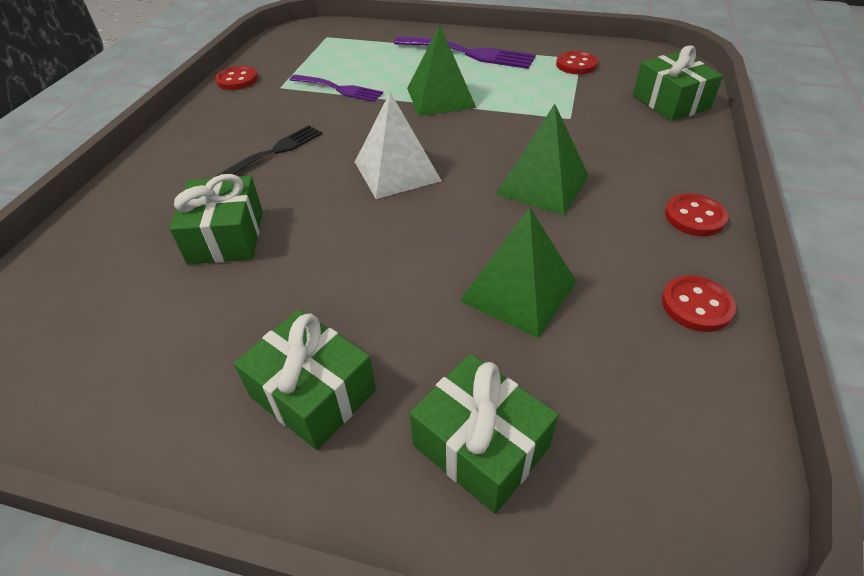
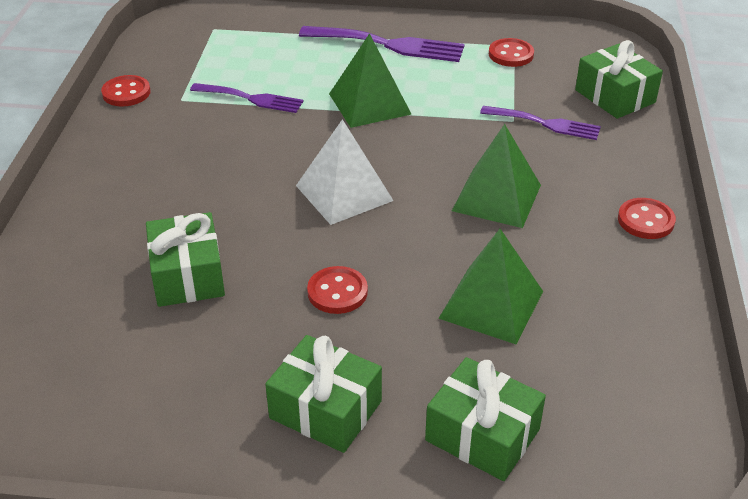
camera: 10 degrees left, 5 degrees down
black fork [215,125,323,177] -> none
red button [662,276,736,332] -> red button moved to [307,266,368,314]
none -> purple fork [480,106,601,140]

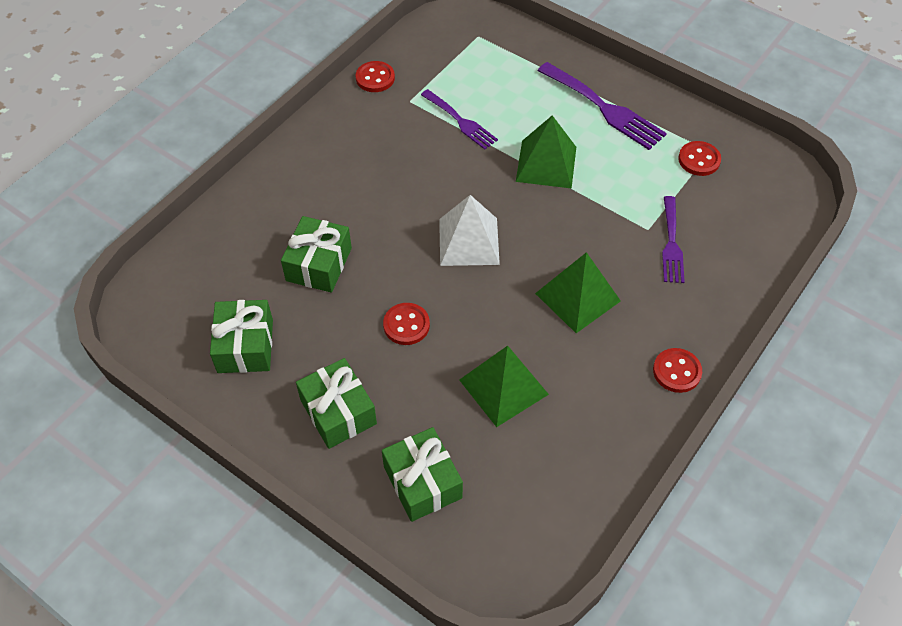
camera: 30 degrees right, 15 degrees up
purple fork [480,106,601,140] -> purple fork turned 45 degrees clockwise [662,196,685,283]
green gift [575,40,663,119] -> green gift moved to [210,300,273,373]

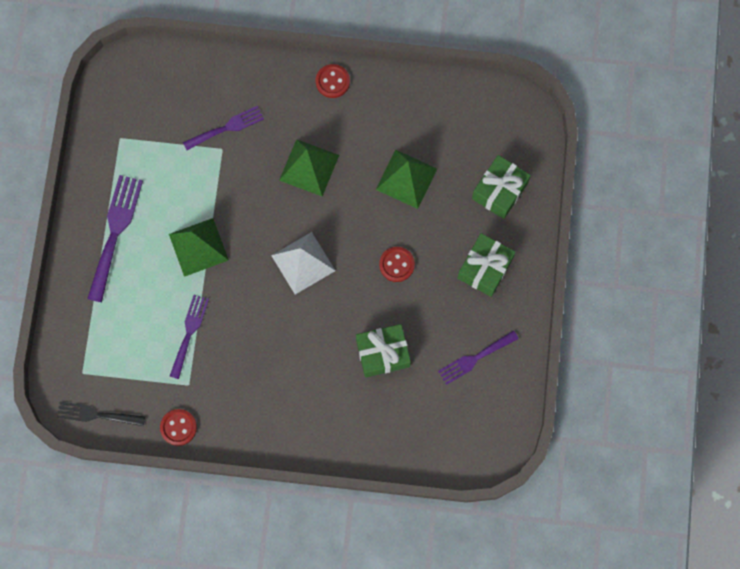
camera: 120 degrees left, 20 degrees up
green gift [210,300,273,373] -> purple fork [438,330,519,385]
red button [678,141,721,176] -> none
none -> black fork [57,402,145,426]

